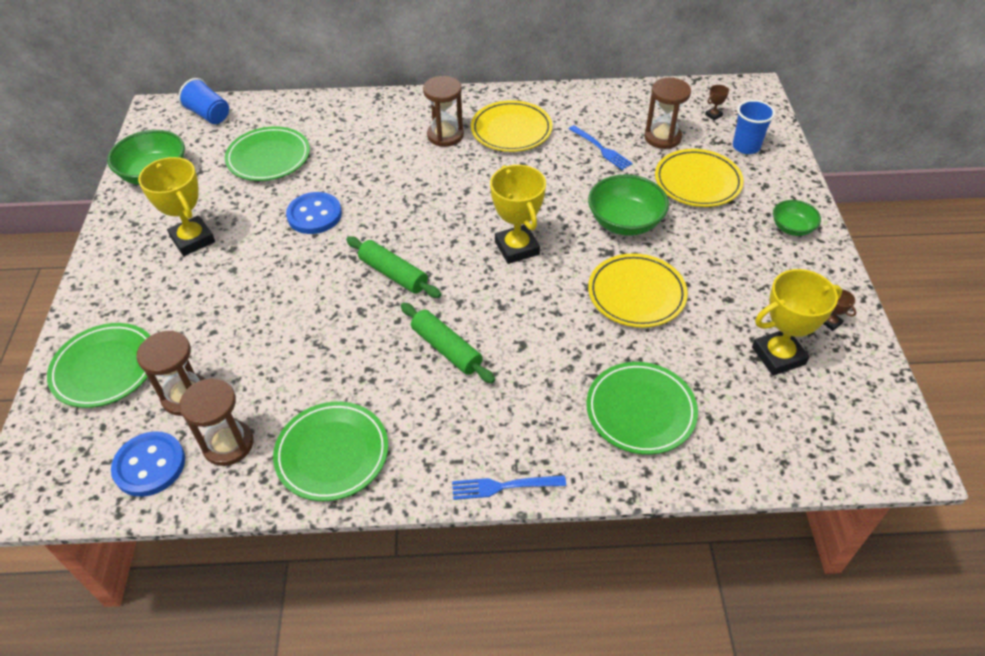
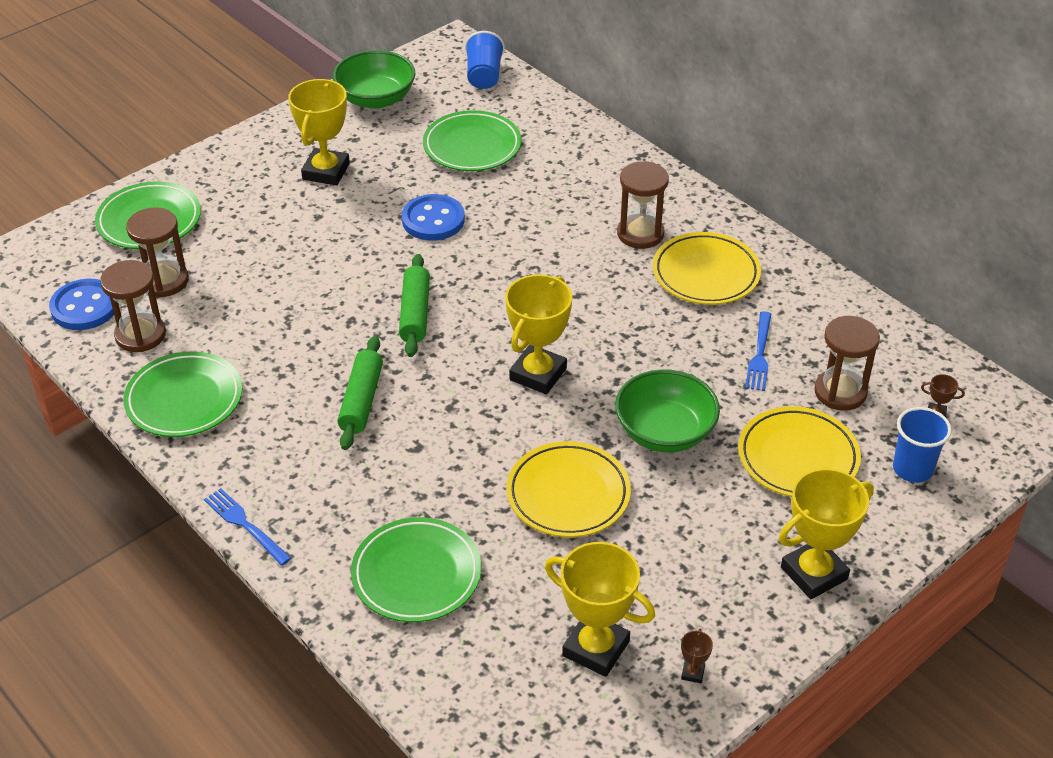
camera: 50 degrees right, 5 degrees down
green bowl [773,200,821,236] -> yellow trophy [779,468,874,599]

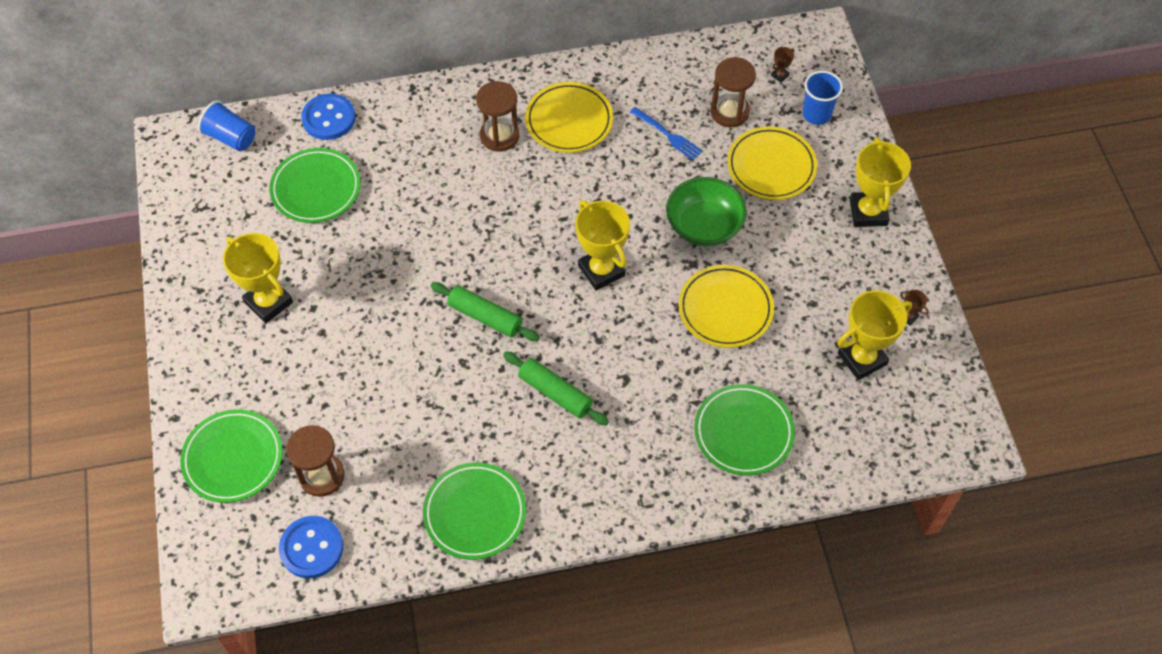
camera: 60 degrees left, 15 degrees up
brown hourglass [100,260,166,352] -> none
blue fork [204,488,291,566] -> none
green bowl [332,50,416,109] -> none
blue button [402,194,465,240] -> blue button moved to [301,94,356,140]

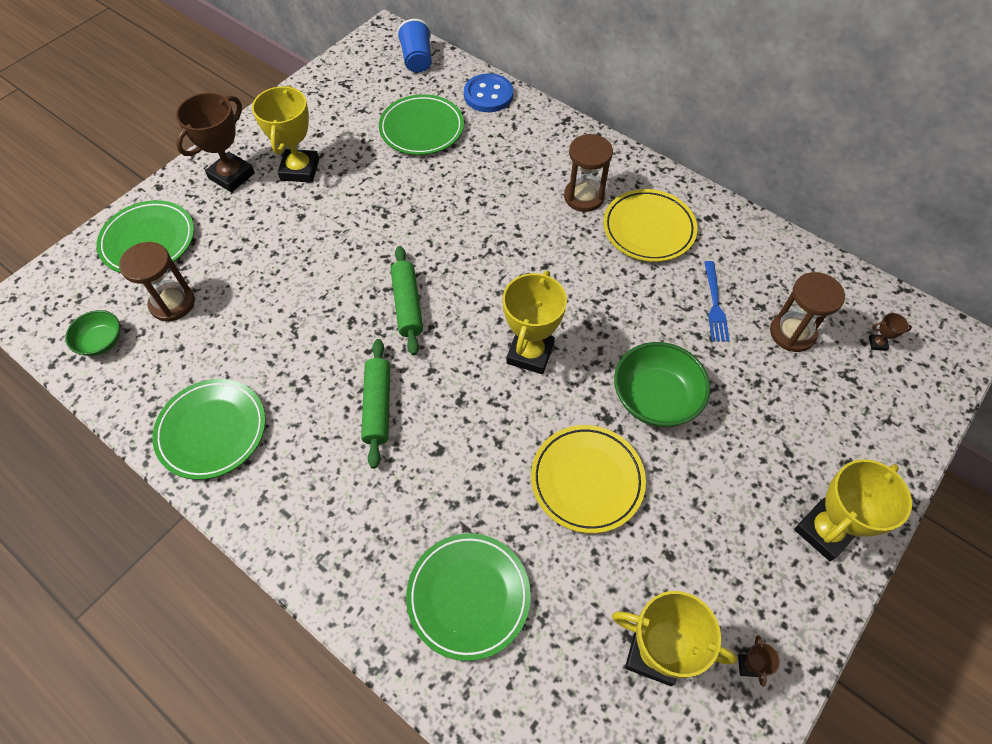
camera: 50 degrees right, 0 degrees up
blue button [279,516,343,579] -> green bowl [65,310,120,356]
yellow plate [727,126,817,200] -> none
blue cup [803,71,843,125] -> none
none -> brown trophy [176,92,255,192]

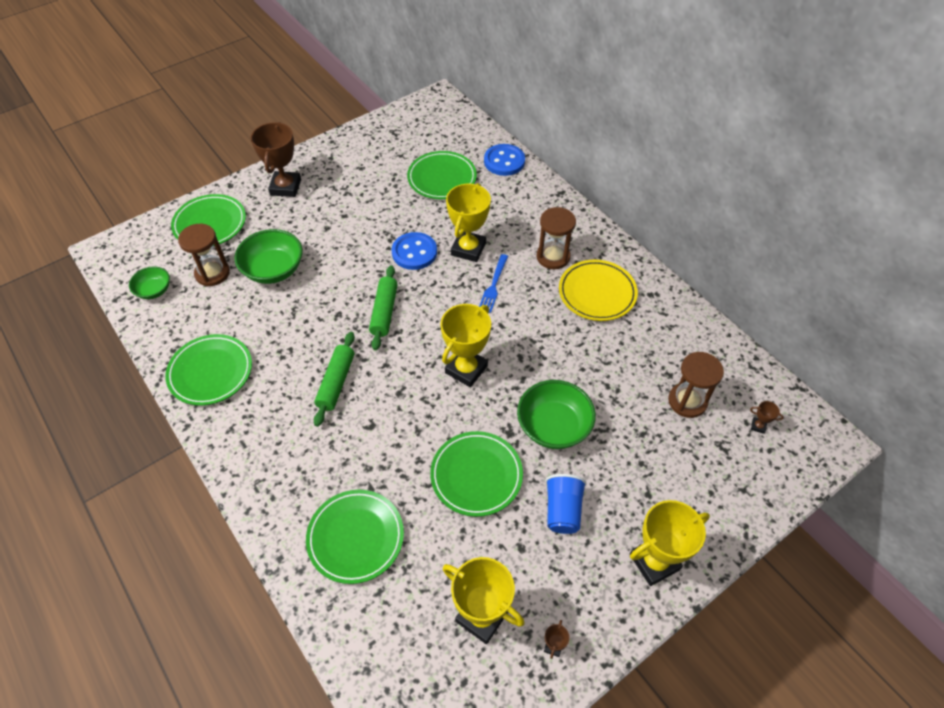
camera: 15 degrees right, 5 degrees down
brown trophy [176,92,255,192] -> brown trophy turned 45 degrees counterclockwise [251,122,301,197]
yellow trophy [252,85,319,183] -> yellow trophy moved to [446,183,491,262]
blue cup [397,19,432,73] -> blue cup moved to [546,474,587,534]
yellow plate [531,425,646,534] -> green plate [430,431,523,517]
blue fork [704,261,730,342] -> blue fork moved to [479,254,508,313]
none -> green bowl [234,229,303,284]
none -> blue button [392,232,437,270]

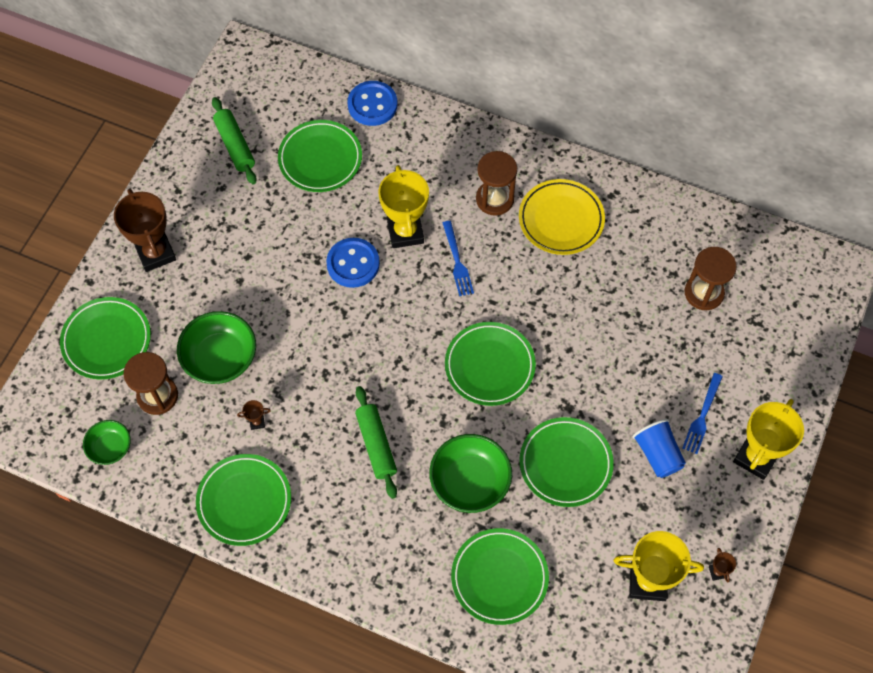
camera: 30 degrees left, 10 degrees up
green rolling pin [369,265,398,350] -> green rolling pin moved to [212,97,257,185]
yellow trophy [441,304,491,387] -> green plate [445,322,536,406]
green bowl [517,380,596,449] -> green bowl moved to [429,434,512,513]
brown trophy [750,401,784,434] -> brown trophy moved to [237,400,271,430]
none -> blue fork [682,373,723,454]

